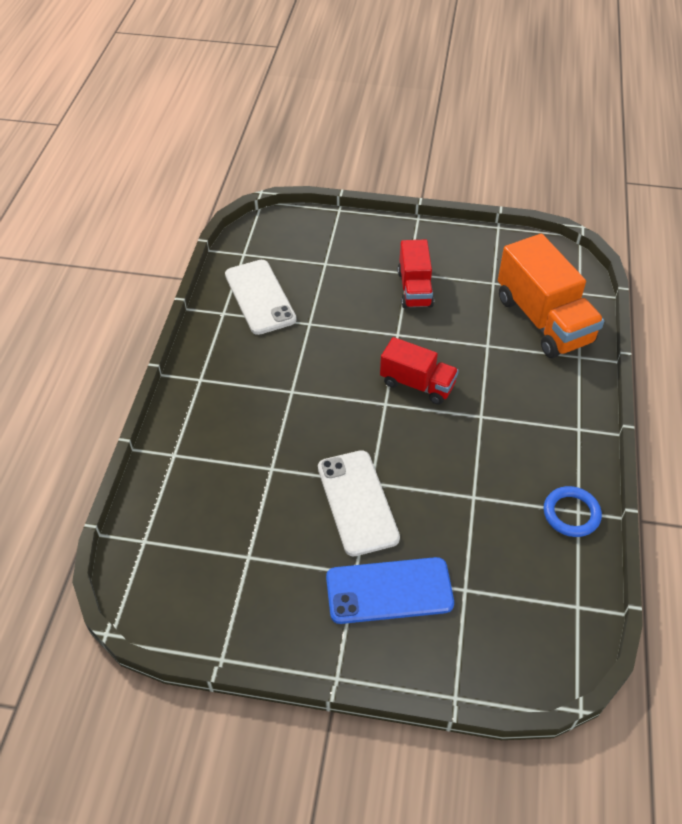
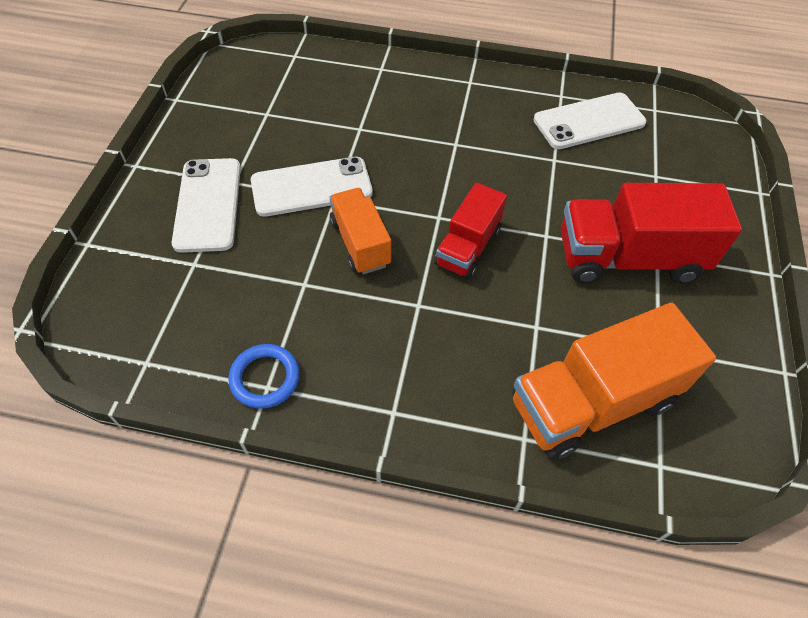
camera: 90 degrees right, 5 degrees up
blue phone [326,557,454,624] -> white phone [172,158,241,253]
red truck [398,240,434,308] -> red truck [561,183,742,284], size x1.67
none -> orange truck [329,188,391,274]

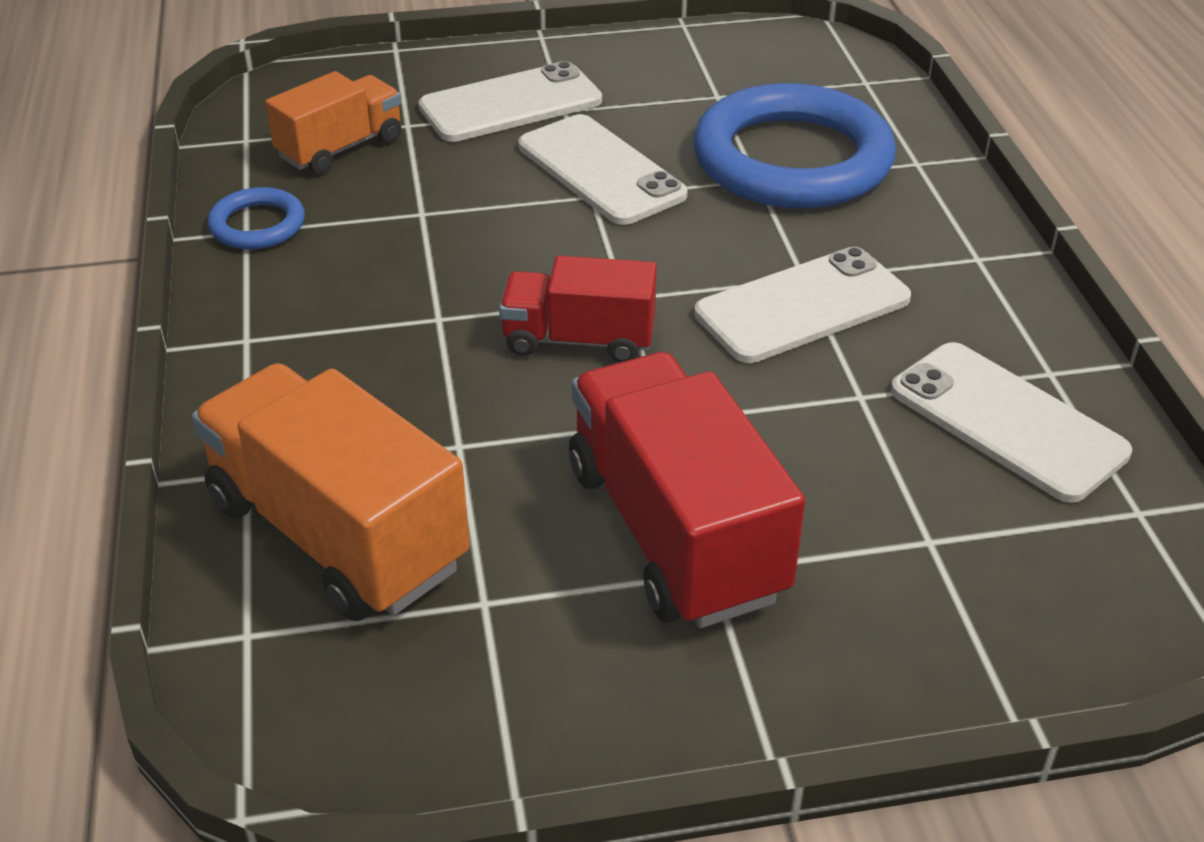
camera: 70 degrees right, 15 degrees down
orange truck [329,188,391,274] -> orange truck moved to [265,71,401,174]
none -> blue ring [693,83,896,208]
none -> white phone [694,247,911,363]

